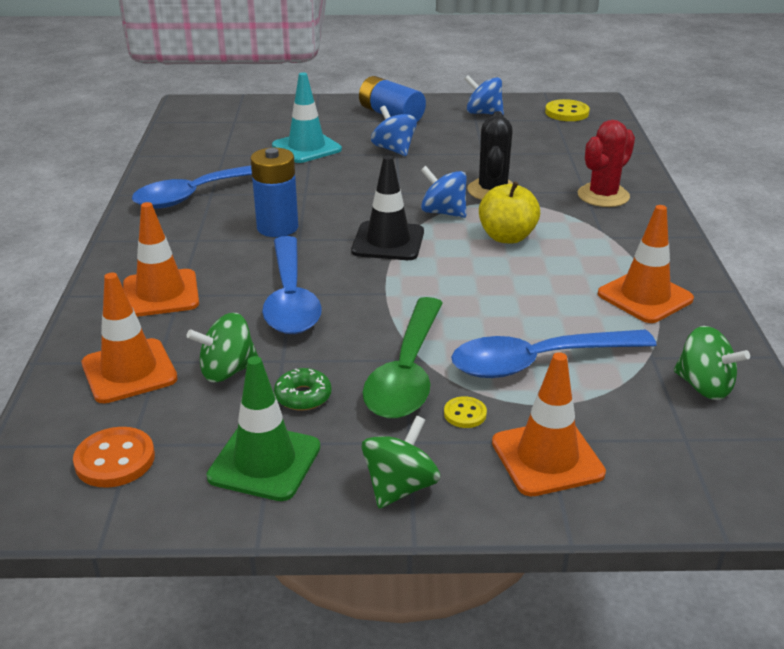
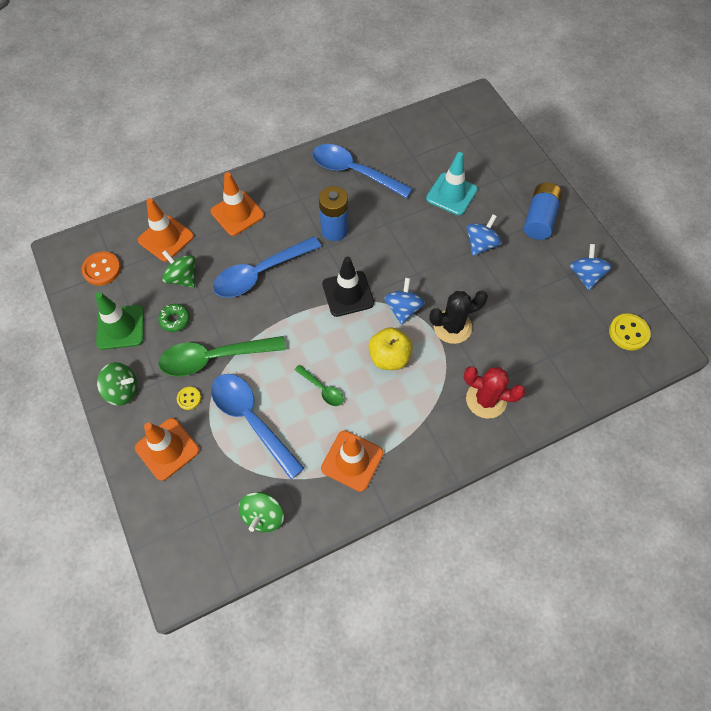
camera: 65 degrees right, 30 degrees up
none -> green spoon [295,365,343,406]

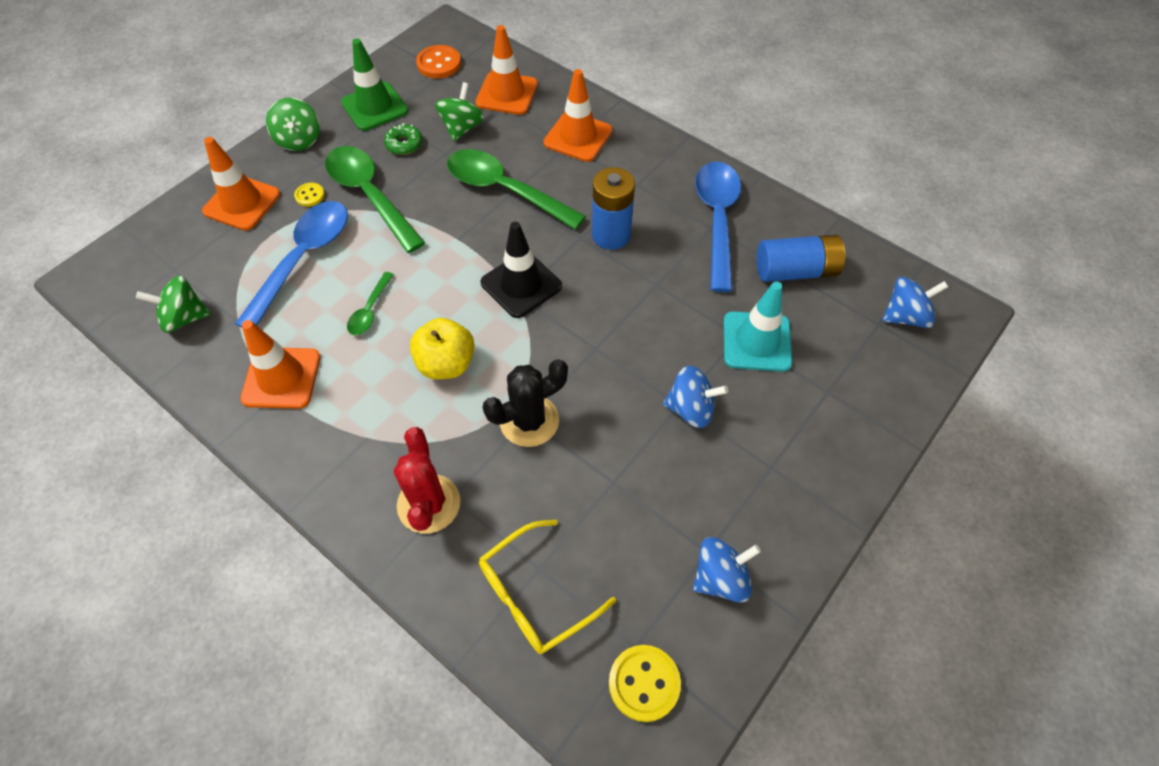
camera: 65 degrees right, 5 degrees down
blue spoon [213,236,321,298] -> green spoon [447,149,586,230]
blue spinning top [384,278,425,325] -> blue spinning top moved to [882,277,948,328]
black cactus [429,291,488,344] -> black cactus turned 75 degrees counterclockwise [482,359,568,447]
blue battery [524,183,562,240] -> blue battery moved to [757,235,845,282]
none -> yellow glasses [479,520,616,654]

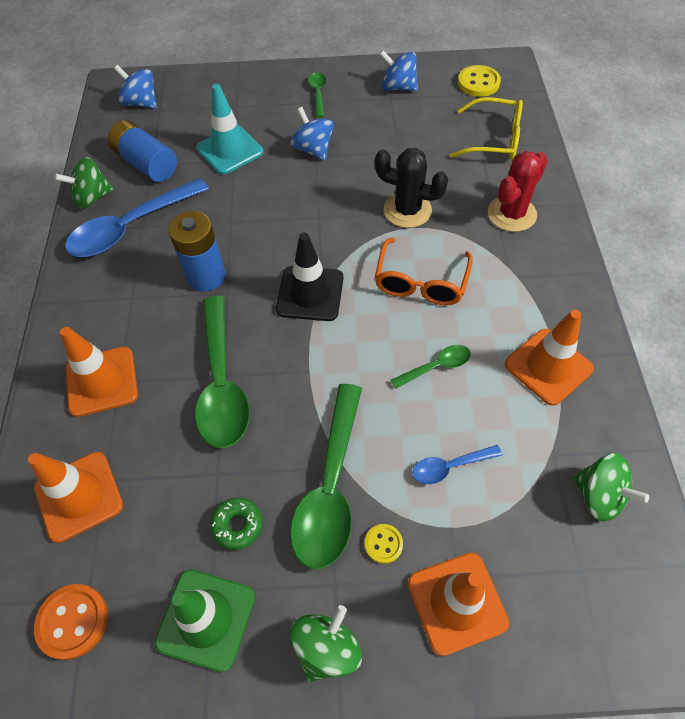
camera: 130 degrees left, 0 degrees up
blue spoon [235,201,348,328] -> blue spoon [412,445,502,484], size x0.48
yellow apple [410,318,475,379] -> orange glasses [375,238,473,305]
green spinning top [435,82,485,142] -> green spinning top moved to [54,157,114,209]
none -> green spoon [308,72,326,118]

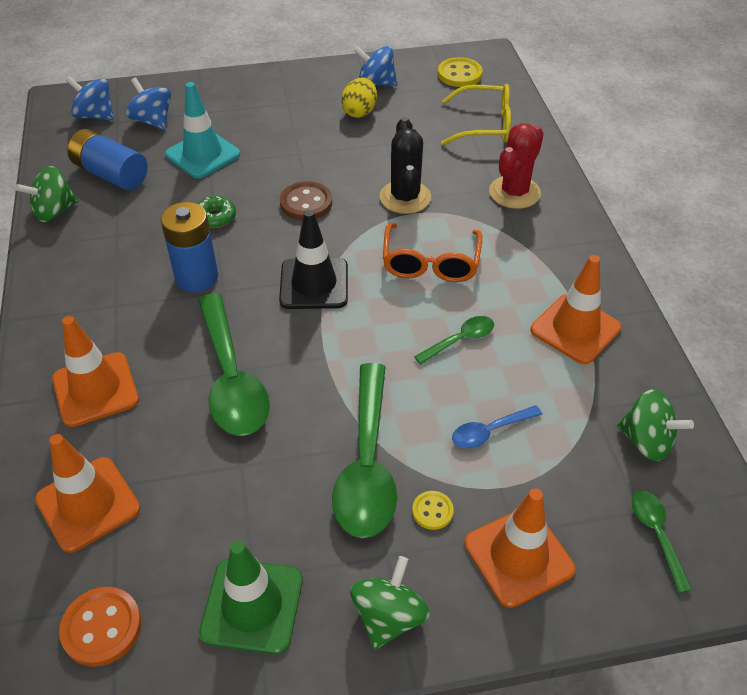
camera: 10 degrees left, 10 degrees down
blue spoon [65,178,209,257] -> none
green donut [210,498,263,550] -> green donut moved to [197,196,236,228]
blue spinning top [290,107,334,161] -> blue spinning top moved to [126,77,171,130]
green spoon [308,72,326,118] -> green spoon moved to [632,491,692,593]
black cactus [375,148,448,228] -> black cactus turned 75 degrees clockwise [380,117,431,214]
none -> brown button [280,181,332,221]
none -> yellow egg [341,77,377,118]

